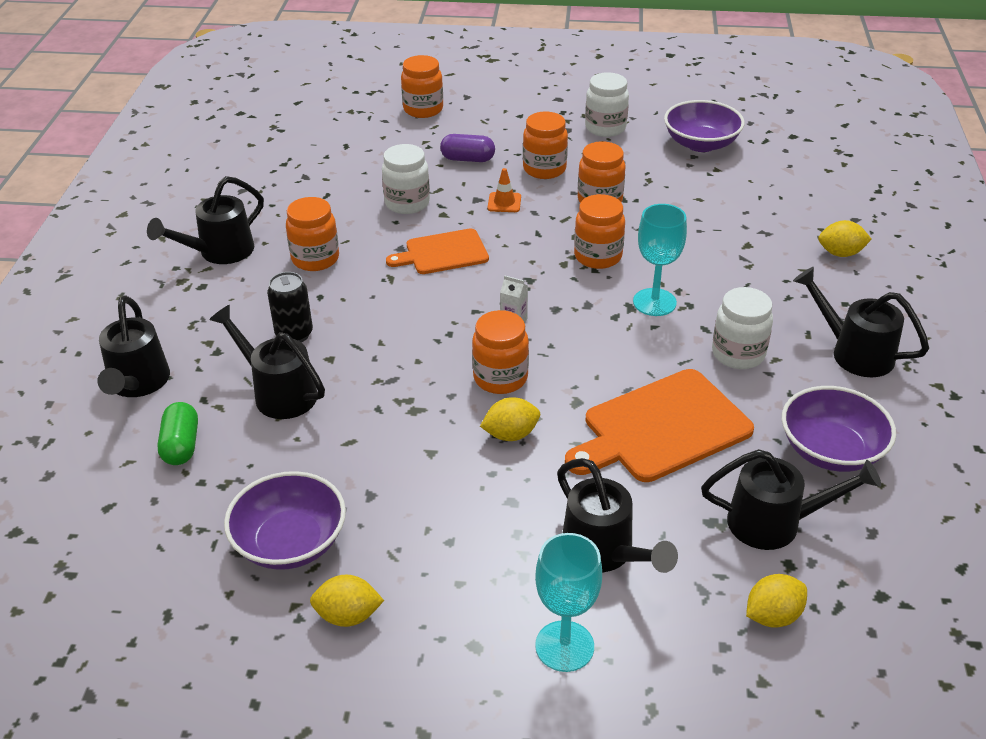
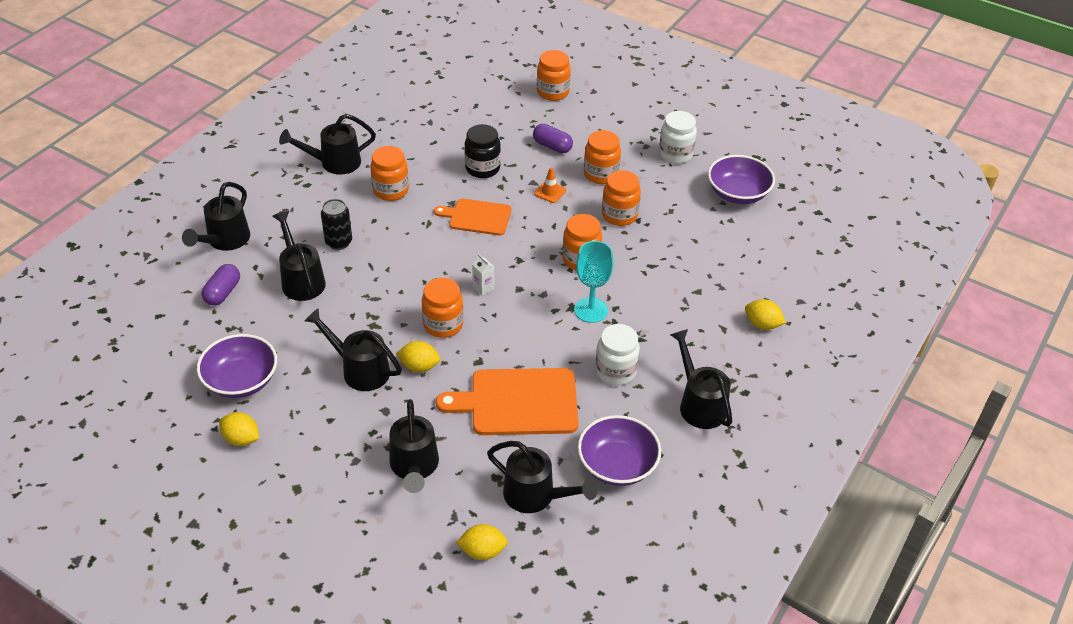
camera: 25 degrees right, 5 degrees up
green capsule [157,402,198,465] -> purple capsule [202,264,240,306]
white jar [382,144,430,214] -> black jar [464,124,501,178]
turquoise goblet [535,533,602,672] -> none
none -> black watering can [305,308,402,391]

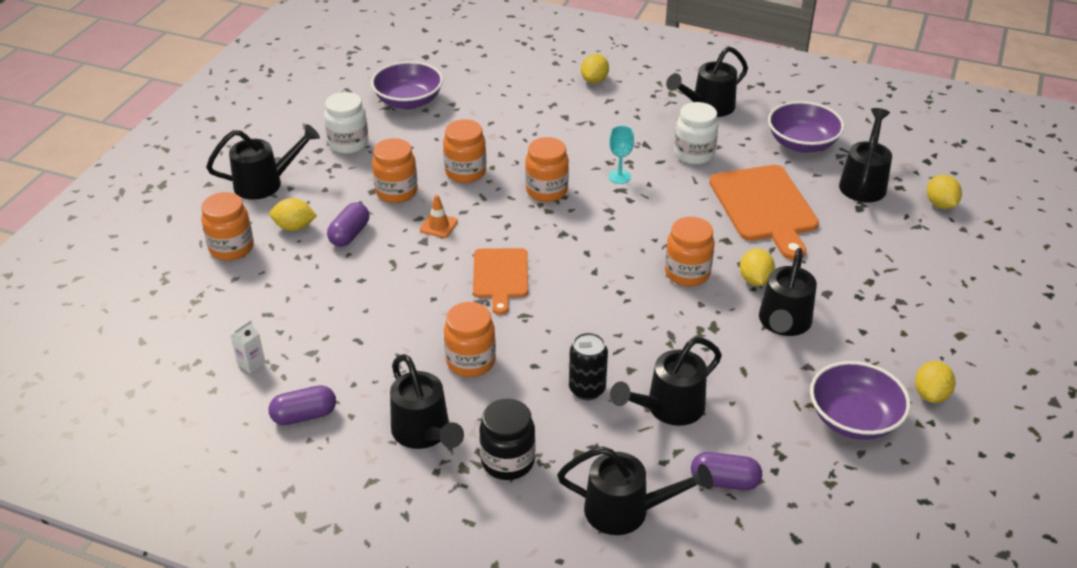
camera: 100 degrees left, 5 degrees down
black watering can [389,399,439,493] -> black watering can moved to [206,124,320,200]
black jar [464,124,501,178] -> black jar moved to [479,398,535,480]
white carton [472,254,494,296] -> white carton moved to [230,320,265,373]
turquoise goblet [574,241,613,323] -> turquoise goblet [608,126,634,184], size x0.64
none -> purple capsule [268,385,336,425]
none -> yellow lemon [270,198,317,231]

